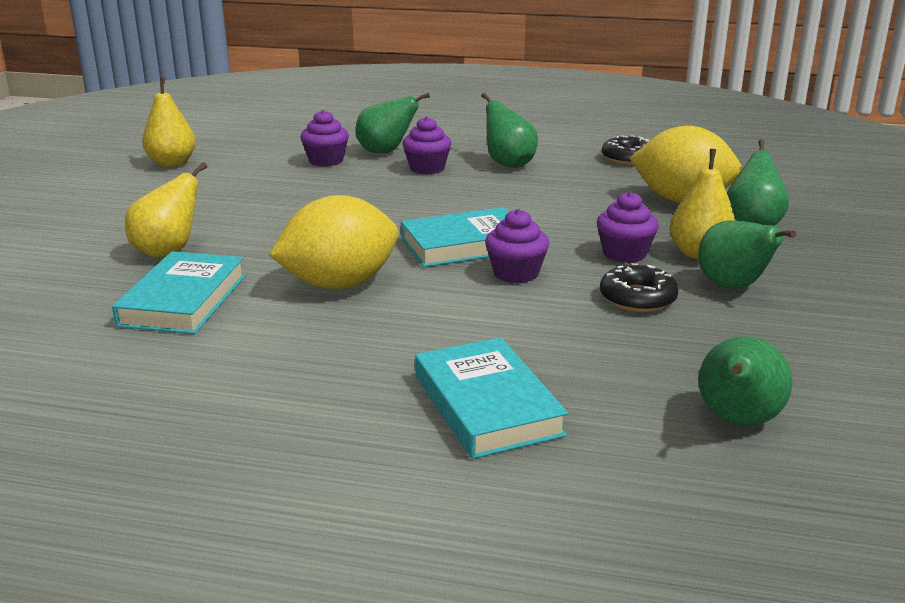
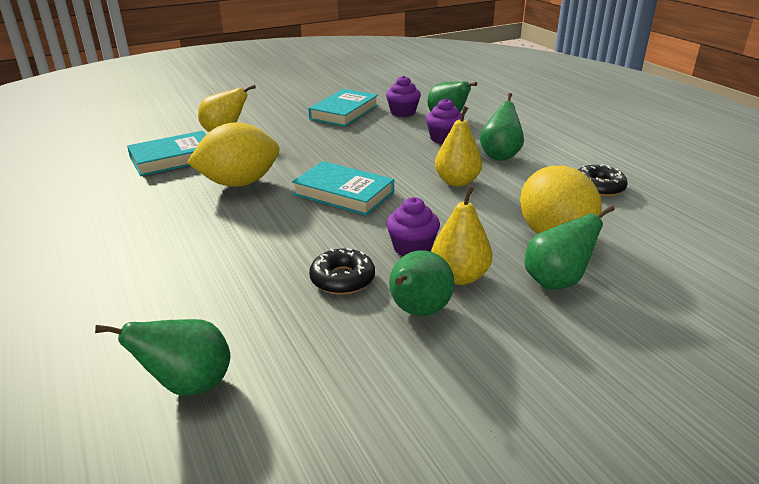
camera: 50 degrees right, 5 degrees up
yellow pear [142,77,196,167] -> yellow pear moved to [435,106,482,187]
yellow lemon [269,195,398,289] -> yellow lemon turned 45 degrees counterclockwise [187,122,279,187]
turquoise book [415,337,568,459] -> turquoise book moved to [309,89,378,127]
purple cupcake [485,209,549,283] -> none

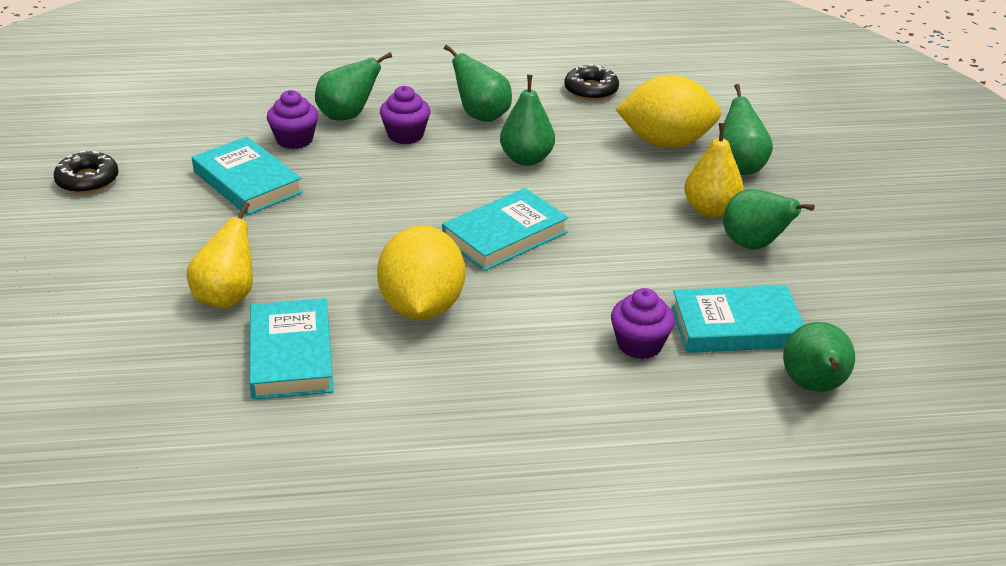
camera: 70 degrees left, 5 degrees up
black donut [309,248,375,294] -> black donut moved to [54,151,119,194]
purple cupcake [387,197,440,257] -> purple cupcake moved to [611,288,675,359]
yellow pear [435,106,482,187] -> green pear [500,75,555,166]
none -> turquoise book [671,285,804,353]

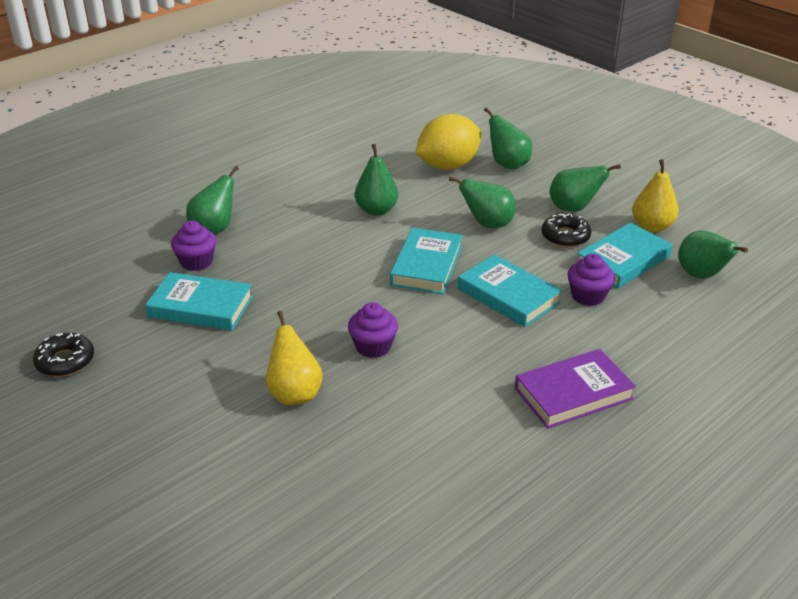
camera: 35 degrees left, 0 degrees up
turquoise book [249,298,334,400] -> turquoise book moved to [458,254,562,327]
yellow lemon [377,225,465,320] -> none
purple cupcake [380,86,431,144] -> purple cupcake moved to [348,302,398,358]
green pear [444,45,512,122] -> green pear moved to [449,176,516,228]
black donut [564,65,619,100] -> black donut moved to [541,214,591,247]
yellow pear [684,123,744,218] -> yellow pear moved to [632,159,679,232]
none -> purple book [515,349,636,429]

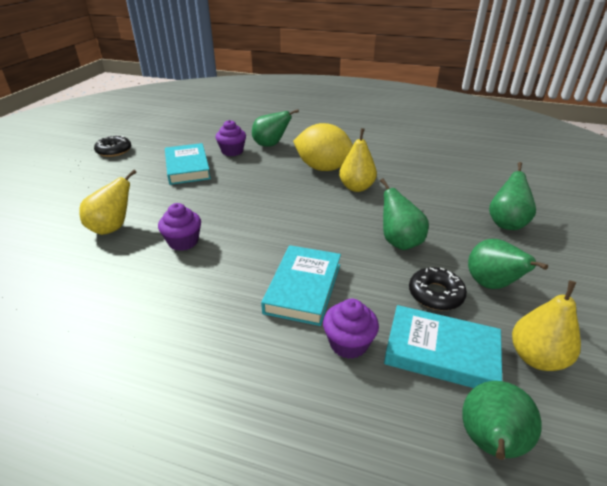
camera: 60 degrees right, 0 degrees up
green pear [355,144,398,216] -> yellow pear [339,128,377,192]
turquoise book [390,228,463,294] -> none
yellow lemon [415,114,481,170] -> yellow lemon moved to [293,123,353,171]
purple book [515,349,636,429] -> none

